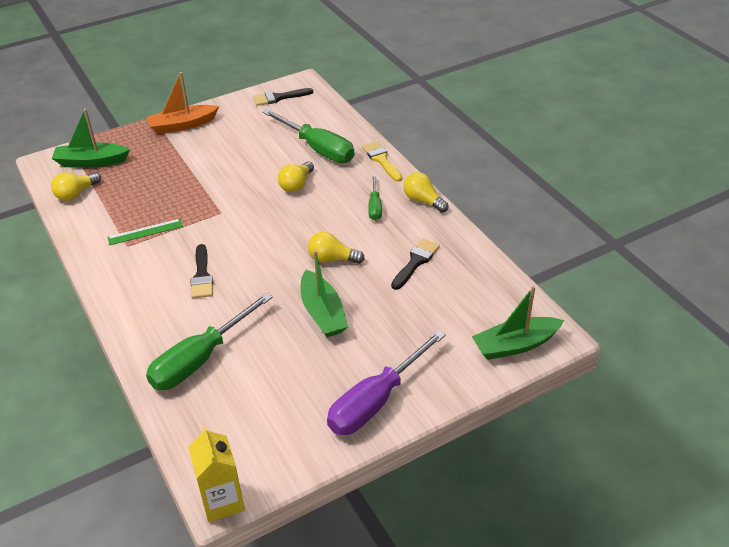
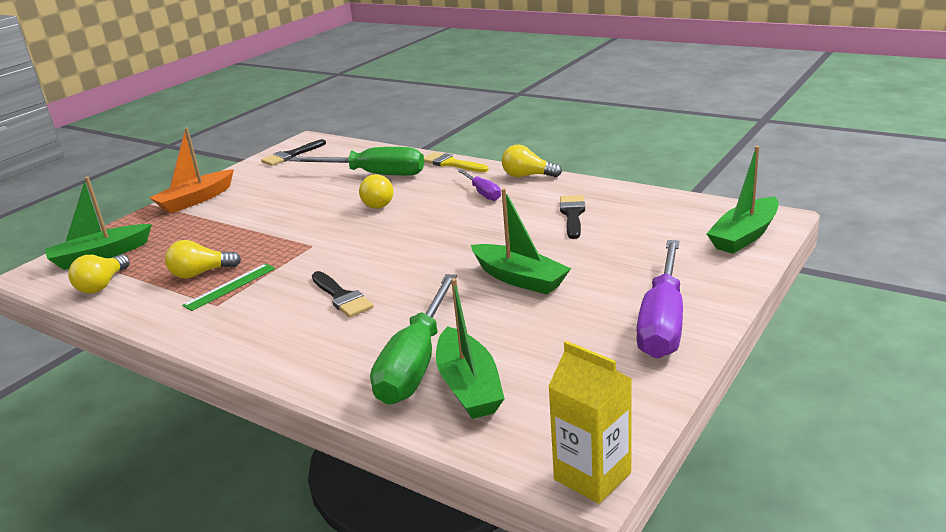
camera: 25 degrees left, 15 degrees down
yellow light bulb [308,232,365,264] -> yellow light bulb moved to [165,240,241,278]
green screwdriver [368,175,382,221] -> purple screwdriver [458,169,501,201]
none -> green boat [436,278,505,419]

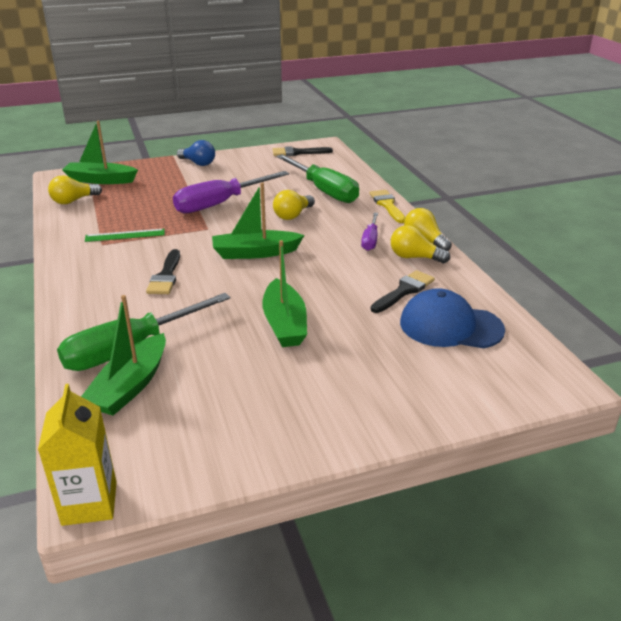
camera: 35 degrees right, 5 degrees up
orange boat [149,127,234,213] -> blue light bulb [177,140,215,166]
yellow light bulb [165,240,241,278] -> yellow light bulb moved to [391,225,450,263]
purple screwdriver [636,240,683,359] -> purple screwdriver moved to [173,171,289,213]
green boat [706,146,779,254] -> green boat moved to [212,182,305,259]
none -> blue cap [400,288,505,348]

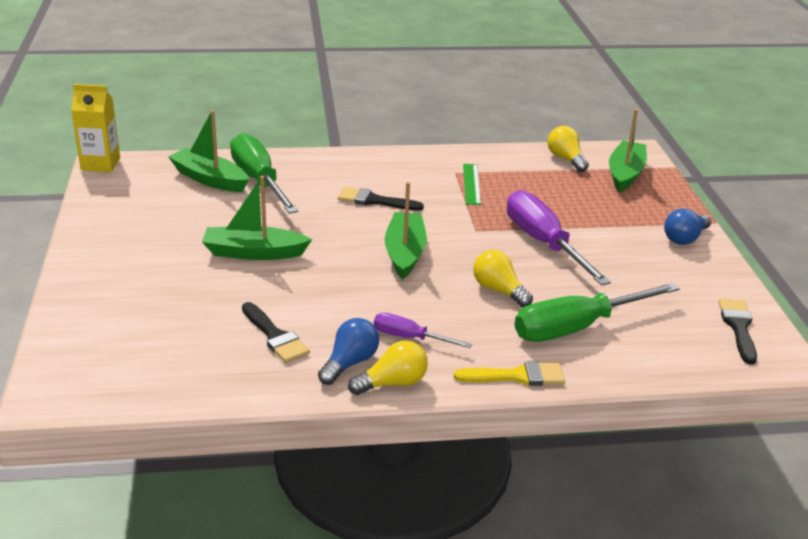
camera: 100 degrees right, 0 degrees up
yellow light bulb [391,225,450,263] -> blue light bulb [318,318,379,385]
blue cap [400,288,505,348] -> none

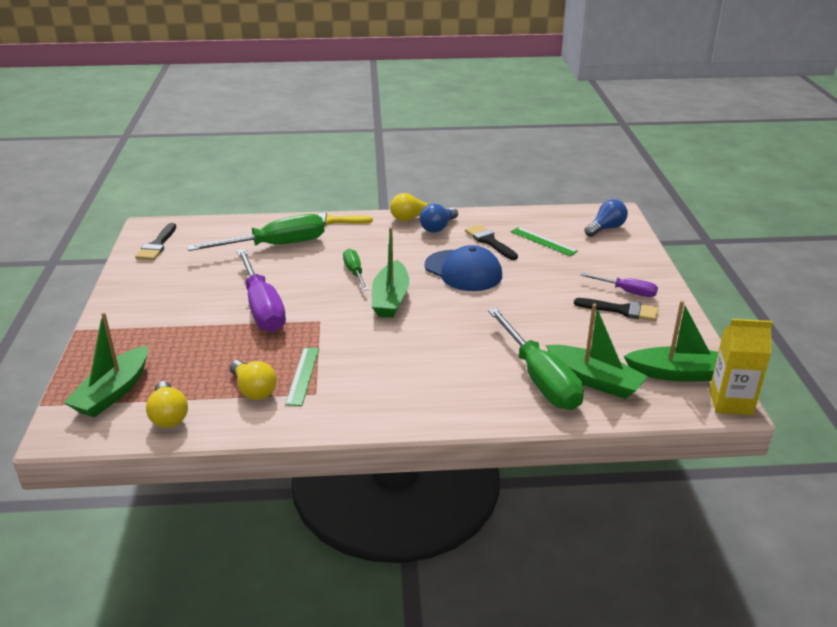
camera: 175 degrees left, 0 degrees up
green boat [202,176,312,260] -> green boat moved to [624,301,718,382]
black brush [338,187,424,211] -> black brush moved to [574,298,659,321]
purple screwdriver [374,313,472,348] -> purple screwdriver moved to [580,273,658,297]
yellow light bulb [473,250,533,307] -> yellow light bulb moved to [230,360,277,400]
blue light bulb [664,208,712,245] -> blue light bulb moved to [585,199,628,237]
none -> green screwdriver [343,249,368,290]
none -> blue cap [425,245,502,291]
none -> green ruler [511,227,578,256]

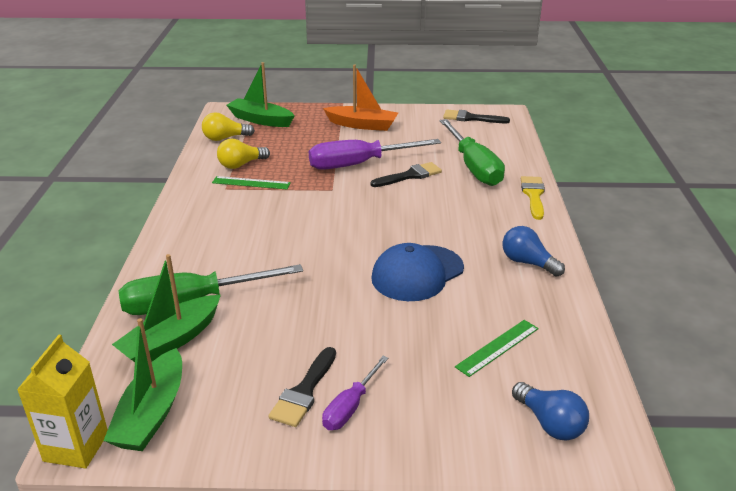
camera: 95 degrees right, 0 degrees up
green screwdriver [343,249,368,290] -> none
green boat [372,227,409,318] -> none
yellow light bulb [390,193,436,221] -> none
black brush [465,225,518,260] -> black brush moved to [370,162,442,187]
none -> orange boat [323,65,398,131]

